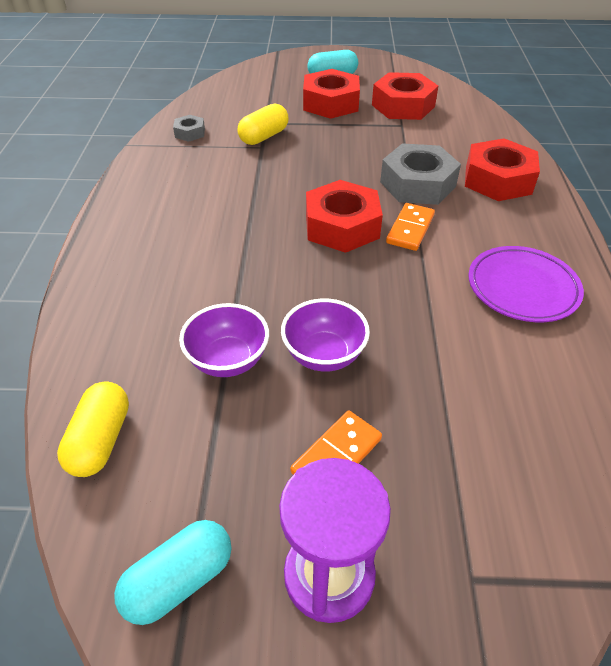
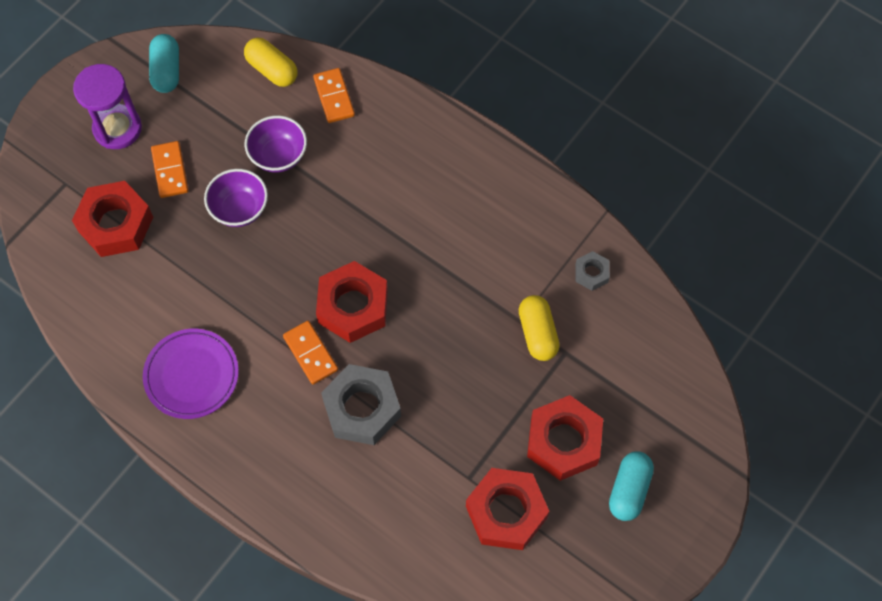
camera: 125 degrees right, 20 degrees up
red nut [465,138,540,201] -> red nut moved to [72,181,153,257]
none -> orange domino [313,68,355,123]

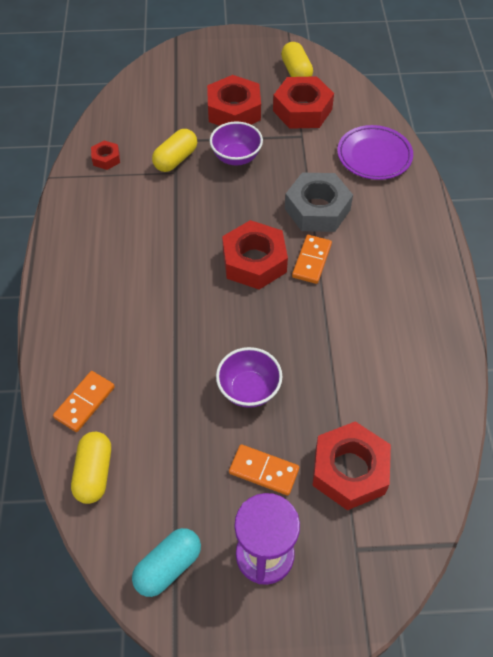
camera: 130 degrees left, 10 degrees down
purple plate [143,329,239,419] -> purple plate moved to [337,125,413,180]
orange domino [151,141,189,198] -> orange domino turned 75 degrees clockwise [229,444,299,496]
purple bowl [245,115,307,173] -> purple bowl moved to [210,121,263,165]
grey nut [575,251,610,291] -> red nut [91,140,120,170]
turquoise capsule [609,451,654,521] -> none
none -> yellow capsule [281,42,313,77]

